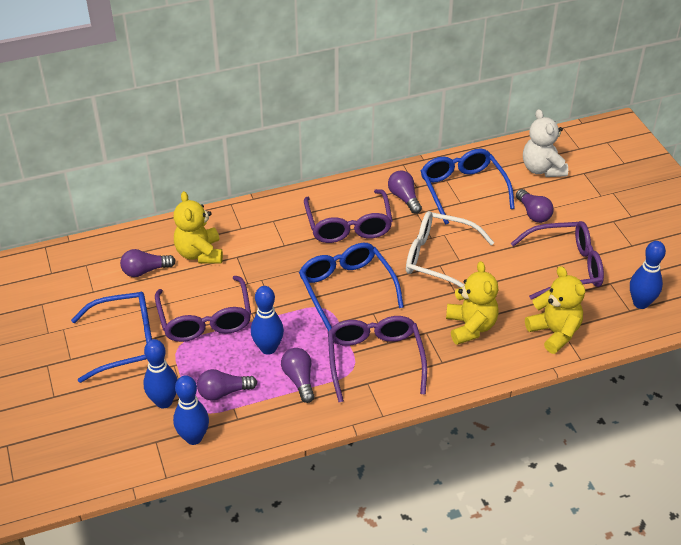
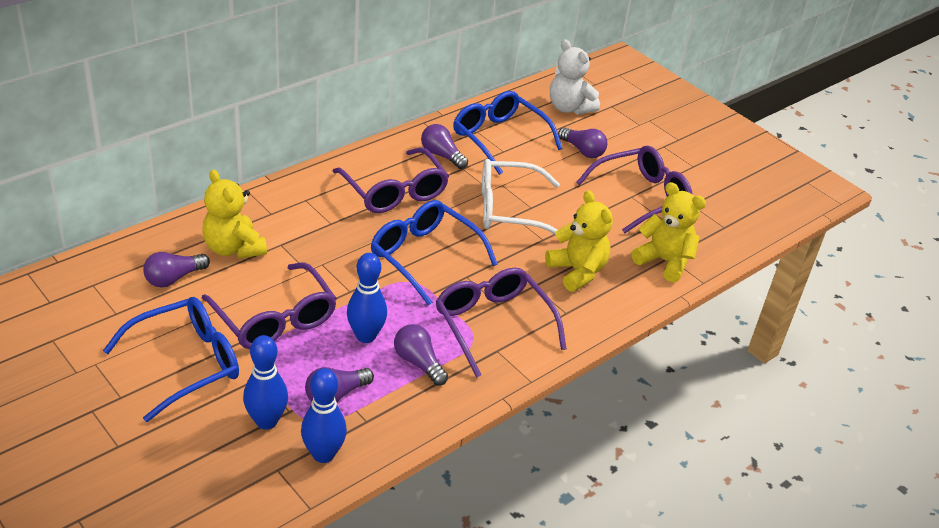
camera: 25 degrees left, 5 degrees down
blue bowling pin [630,241,666,309] -> none

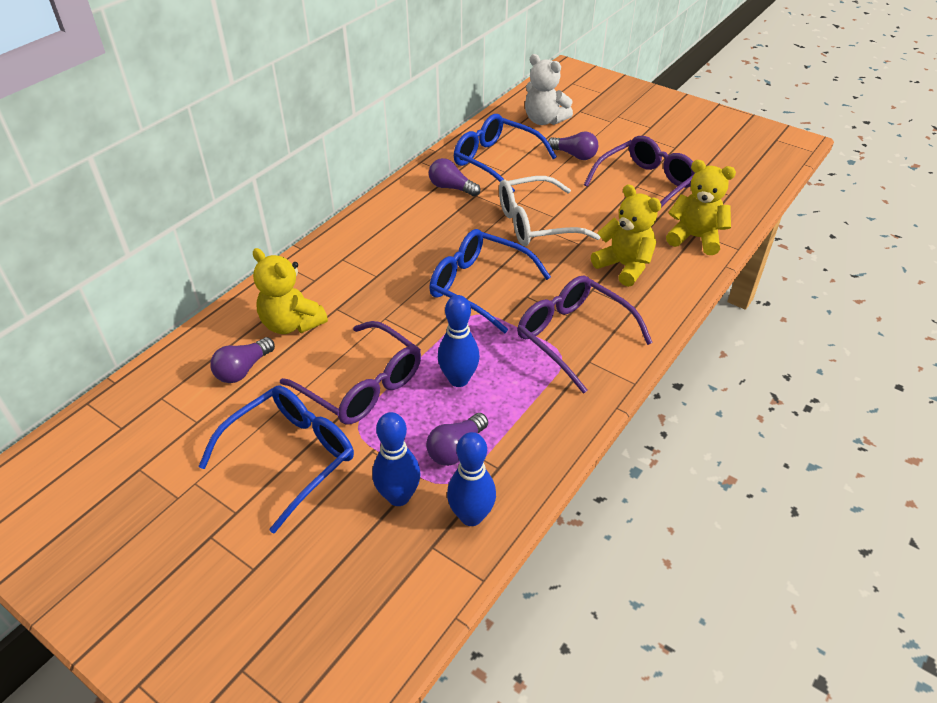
camera: 10 degrees left, 5 degrees up
purple glasses [332,147,449,213] -> none
purple light bulb [394,324,448,386] -> none

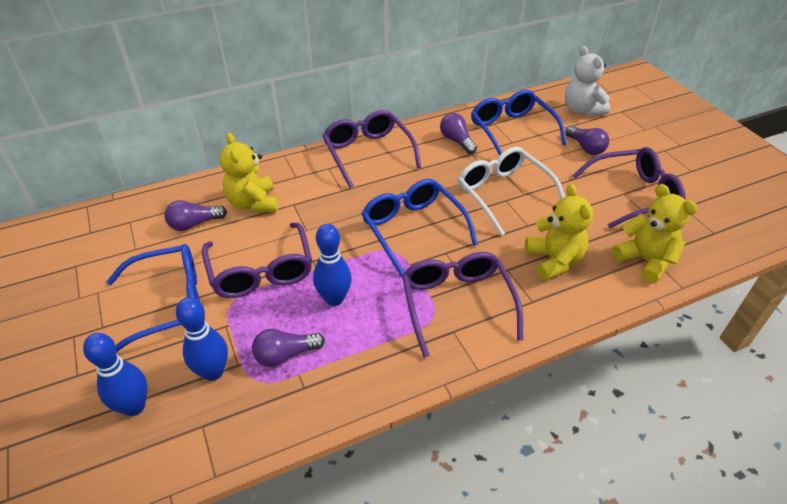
camera: 30 degrees right, 0 degrees up
blue bowling pin [447,432,496,526] -> blue bowling pin moved to [83,333,148,416]
white glasses [499,176,600,246] -> white glasses turned 45 degrees clockwise [457,147,565,236]
none -> purple glasses [322,110,421,188]

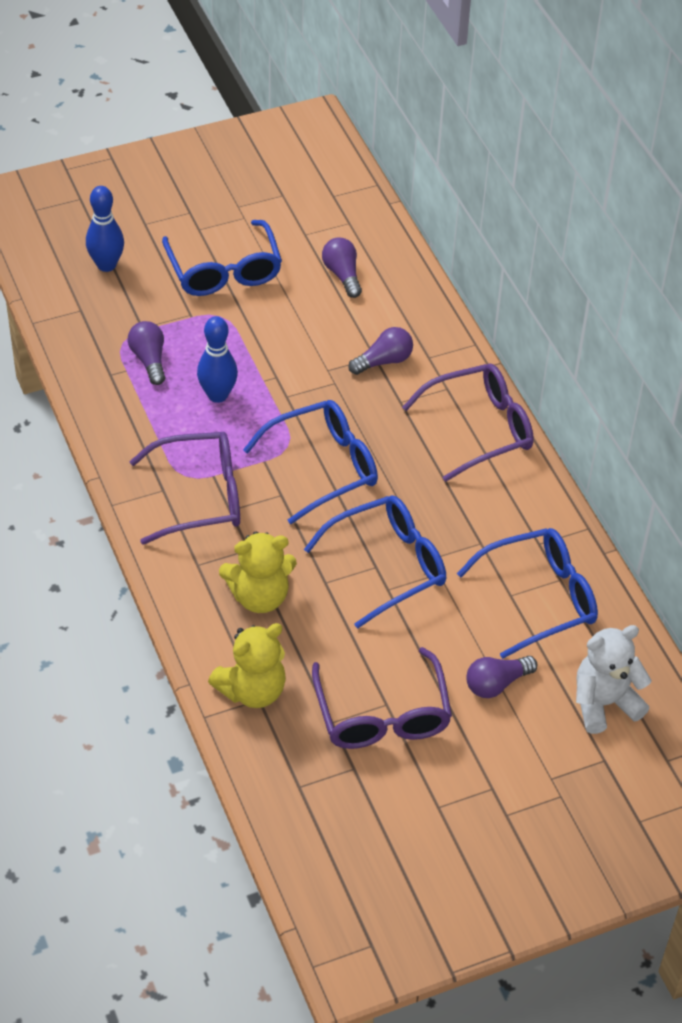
camera: 90 degrees right, 5 degrees up
blue bowling pin [176,297,228,381] -> none
purple glasses [202,223,312,298] -> none
yellow teddy bear [220,133,278,213] -> none
purple light bulb [440,113,477,154] -> purple light bulb moved to [348,327,413,375]
white glasses [457,147,565,236] -> blue glasses [304,495,446,629]

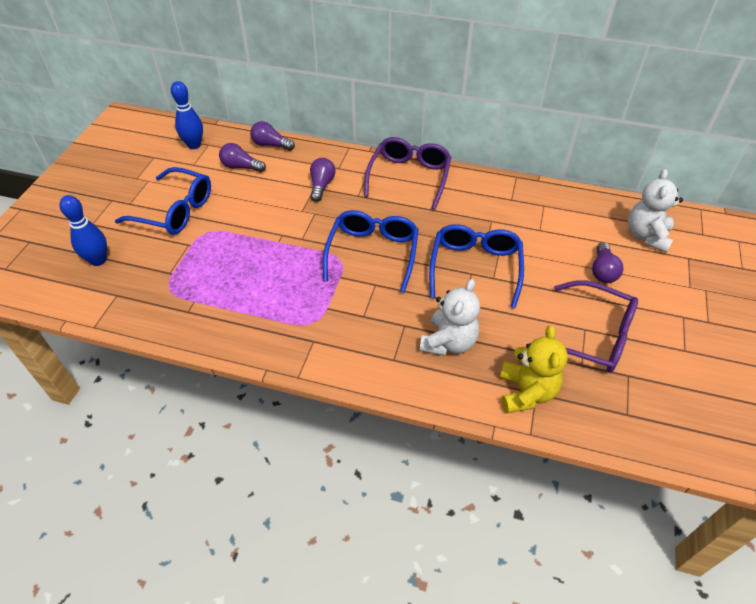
camera: 50 degrees left, 0 degrees up
purple light bulb [128,321,165,385] -> purple light bulb moved to [250,121,295,151]
purple glasses [129,432,240,545] -> none
blue bowling pin [197,316,238,403] -> blue bowling pin moved to [171,81,203,149]
yellow teddy bear [219,532,297,613] -> white teddy bear [420,279,480,356]
blue glasses [457,528,598,659] -> none

